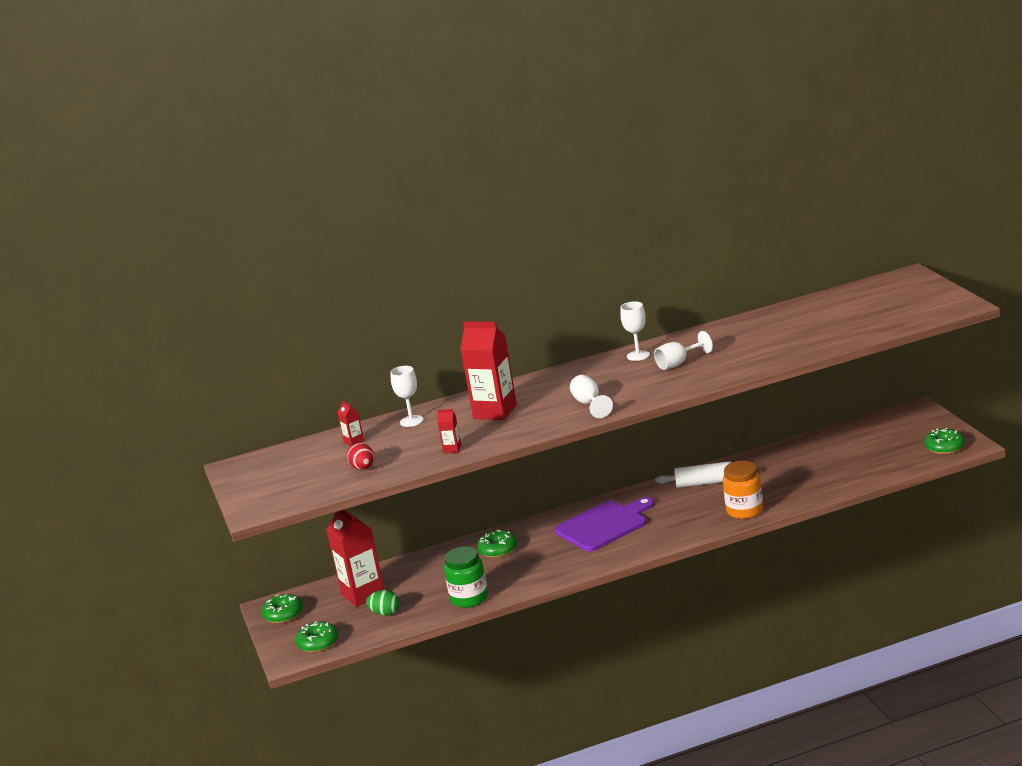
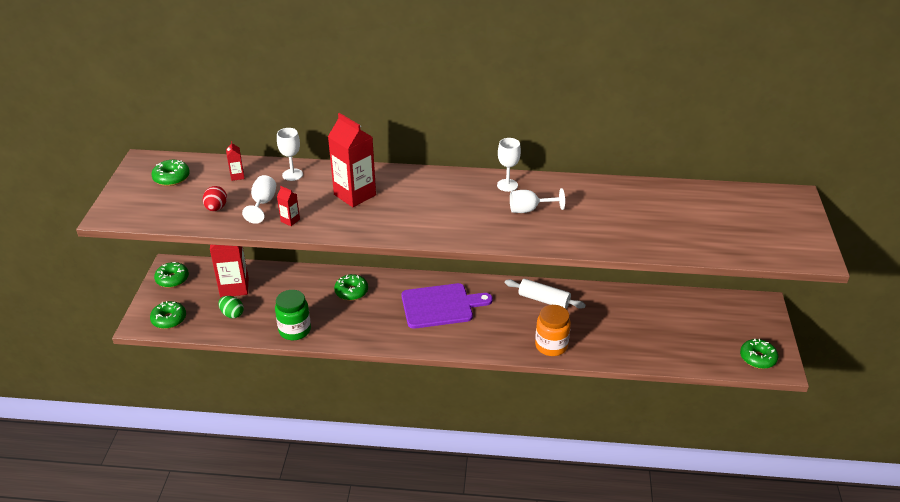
camera: 20 degrees right, 15 degrees up
white goblet [570,375,613,418] -> white goblet moved to [242,175,276,224]
none -> green donut [151,160,190,186]

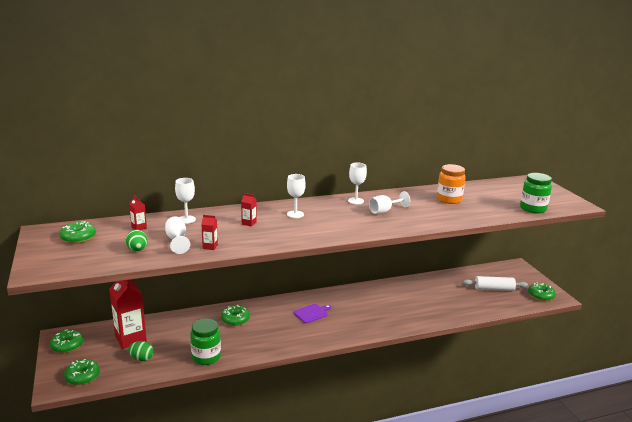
camera: 25 degrees left, 15 degrees down
red egg [203,186,227,211] -> green egg [126,230,148,251]
red carton [328,113,376,207] -> red carton [241,193,257,227], size x0.44
purple cutting board [401,283,493,329] -> purple cutting board [294,304,331,324], size x0.53
white rolling pin [505,279,586,309] -> white rolling pin moved to [463,276,528,291]
orange jar [535,305,571,356] -> orange jar moved to [437,164,466,204]
none -> white goblet [287,174,306,218]
none -> green jar [520,173,552,213]

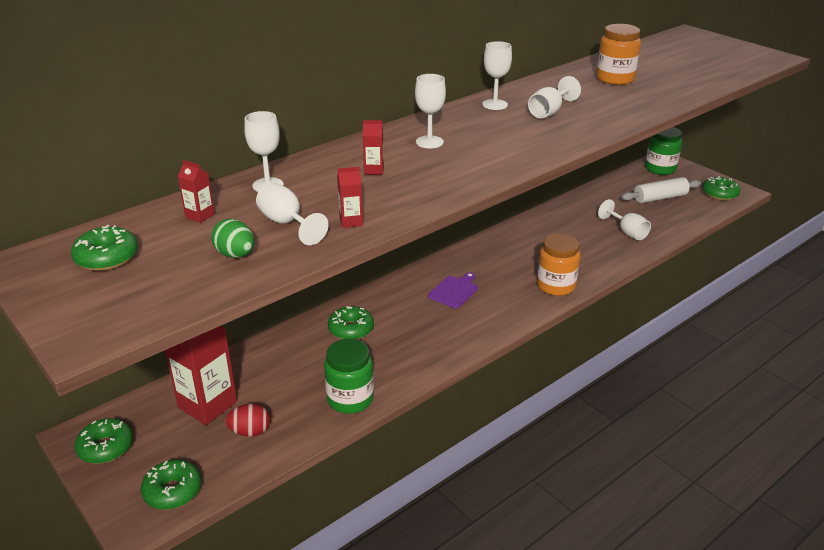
camera: 20 degrees left, 10 degrees up
green egg [128,341,154,361] -> red egg [225,404,270,437]
green jar [520,173,552,213] -> green jar moved to [645,127,682,175]
none -> orange jar [537,234,580,296]
none -> white goblet [598,199,651,240]

